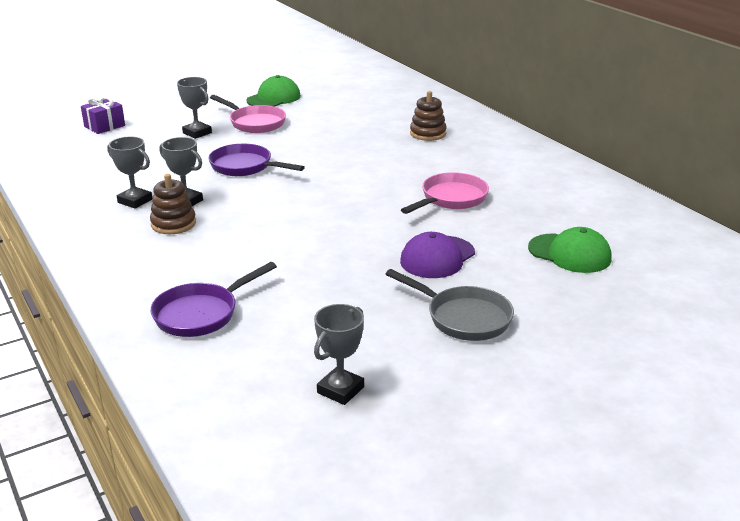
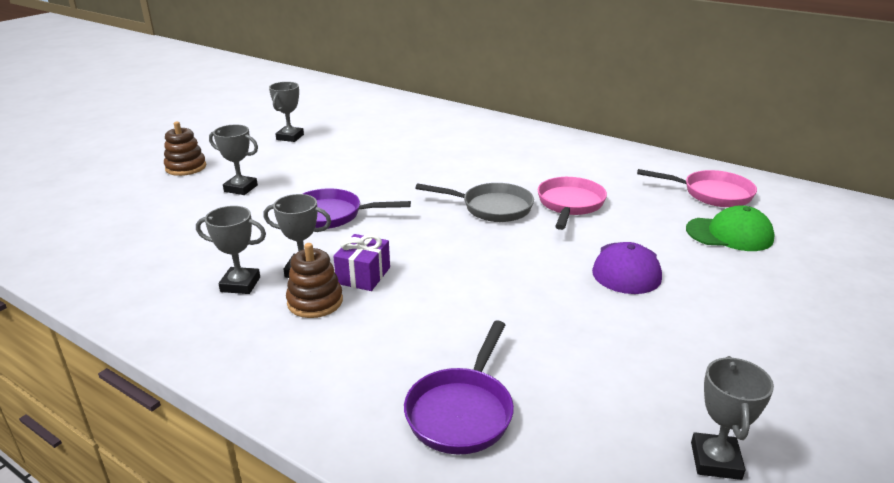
camera: 25 degrees left, 0 degrees up
purple gift [81,96,125,134] -> purple gift moved to [333,234,390,291]
pink pan [210,95,286,133] -> pink pan moved to [637,169,757,207]
green cap [246,75,301,107] -> grey trophy [269,82,304,142]
grey pan [386,269,514,341] -> grey pan moved to [416,183,534,222]
brown stacking toy [410,91,447,141] -> brown stacking toy moved to [164,122,206,176]

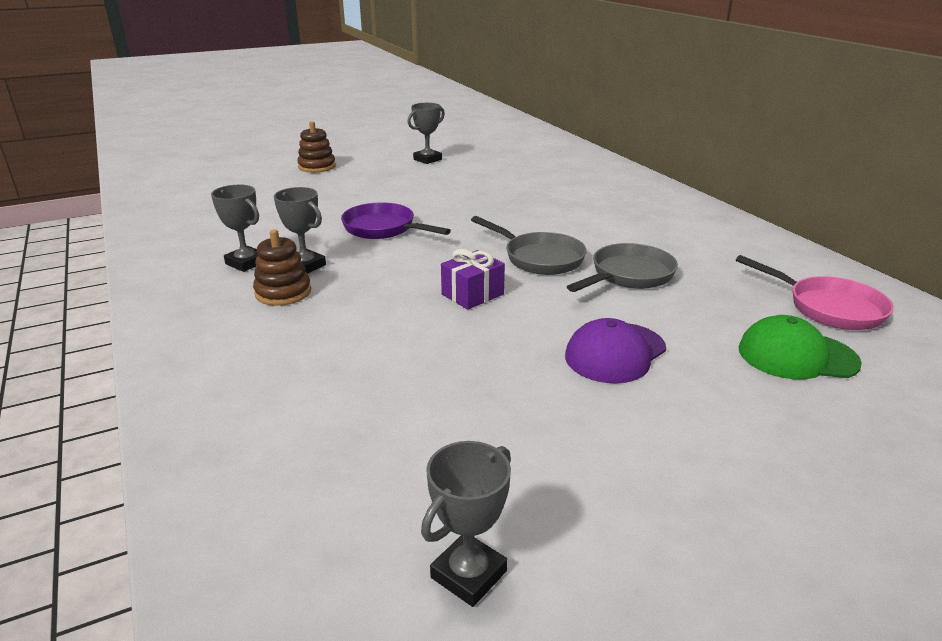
camera: 30 degrees right, 0 degrees up
grey trophy [209,125,258,195] -> none
purple gift [333,234,390,291] -> purple gift moved to [441,249,505,310]
purple pan [404,320,514,454] -> none
pink pan [538,177,607,230] -> grey pan [567,243,678,292]
green cap [686,205,775,251] -> green cap turned 150 degrees clockwise [738,315,862,379]

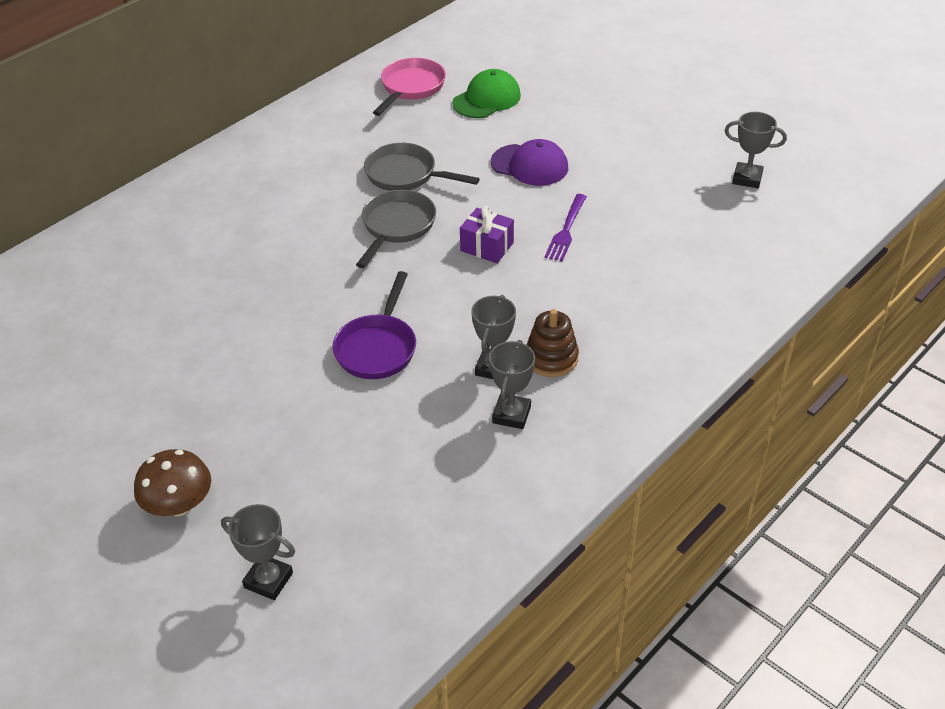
camera: 110 degrees left, 15 degrees up
brown stacking toy [297,121,336,173] -> brown mushroom [134,449,211,516]
grey trophy [408,103,445,164] -> grey trophy moved to [221,504,295,600]
green cap [738,315,862,379] -> green cap turned 120 degrees counterclockwise [452,69,521,118]
none -> purple fork [544,194,587,261]

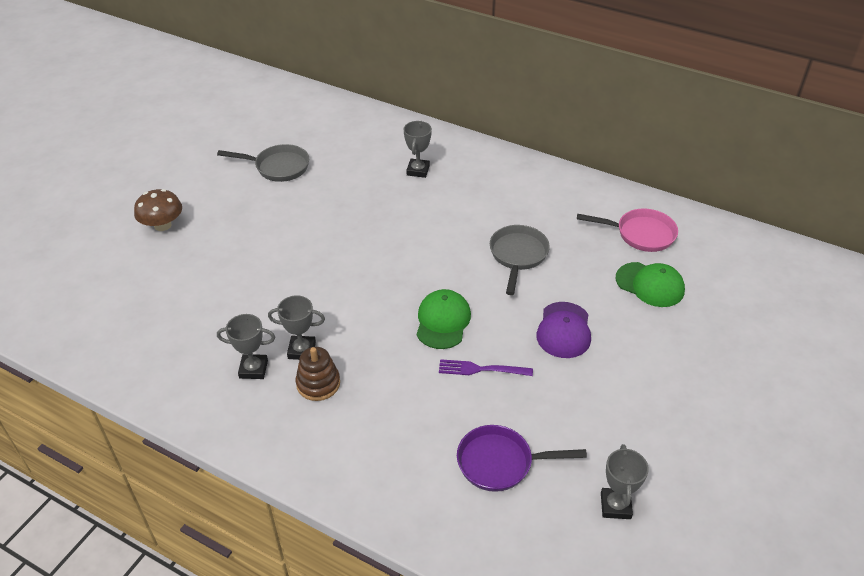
camera: 75 degrees right, 0 degrees up
grey trophy [221,504,295,600] -> grey trophy moved to [404,121,432,178]
purple pan [332,271,416,379] -> purple pan moved to [457,425,587,492]
grey pan [356,190,436,268] -> grey pan moved to [217,144,309,182]
purple gift [460,206,514,263] -> green cap [417,289,471,349]

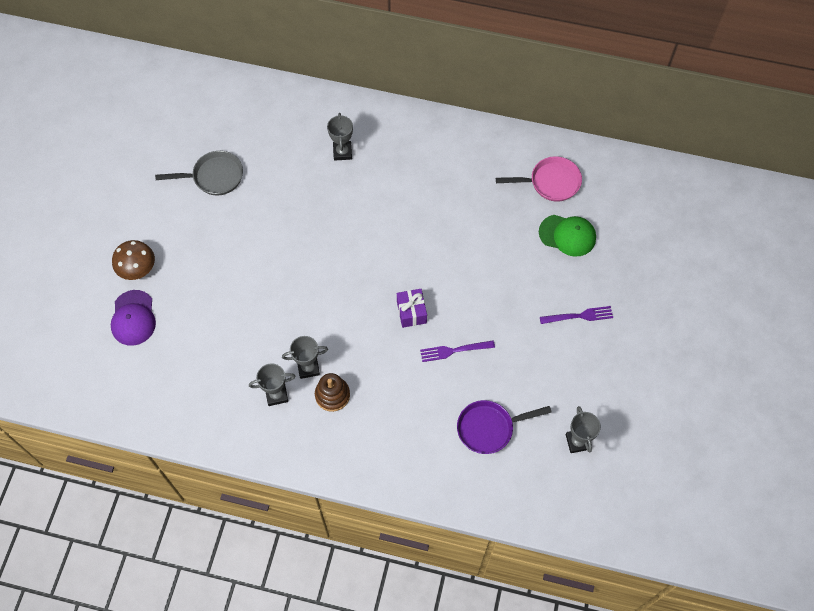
camera: 15 degrees left, 20 degrees up
green cap [417,289,471,349] -> purple gift [397,289,427,328]
grey pan [490,225,550,295] -> none
purple cap [536,302,591,358] -> purple cap moved to [111,290,156,346]
none -> purple fork [540,306,613,324]

